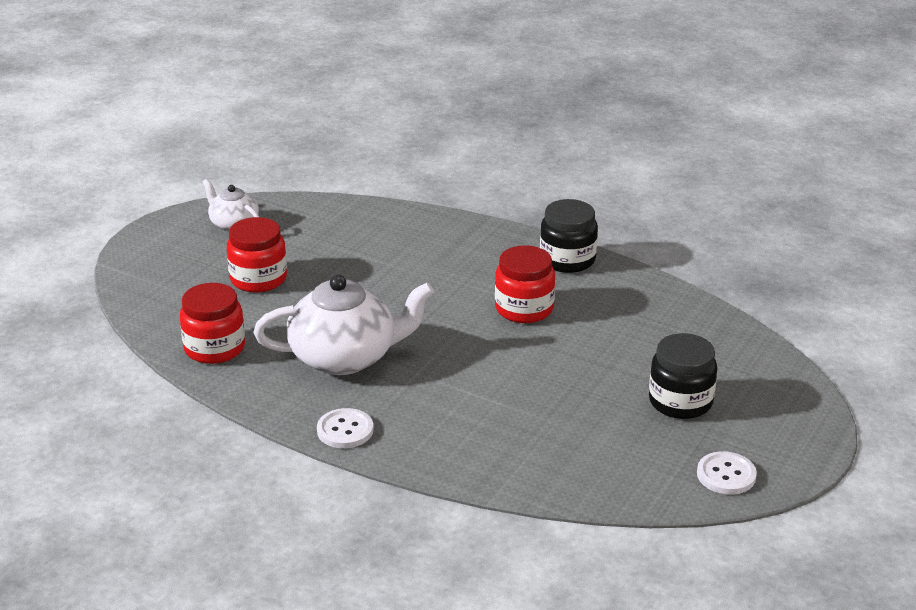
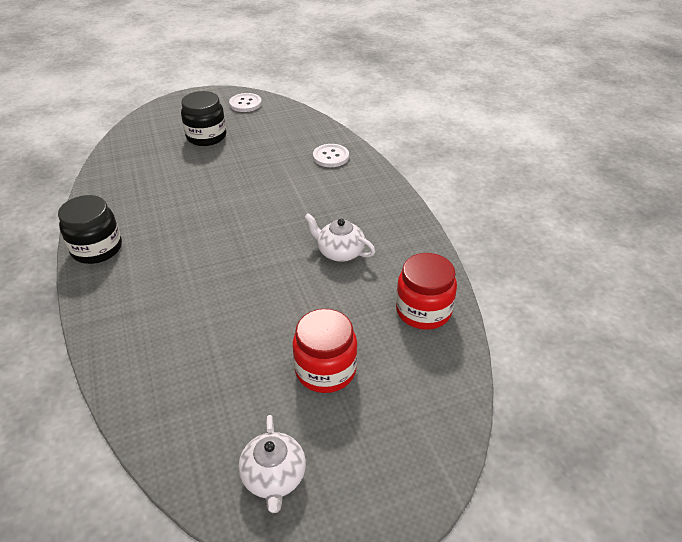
camera: 140 degrees left, 10 degrees up
white teapot [254,275,434,375] -> white teapot [305,213,376,262], size x0.53
white button [317,408,374,448] -> white button moved to [313,144,349,167]
red jar [495,245,555,323] -> none

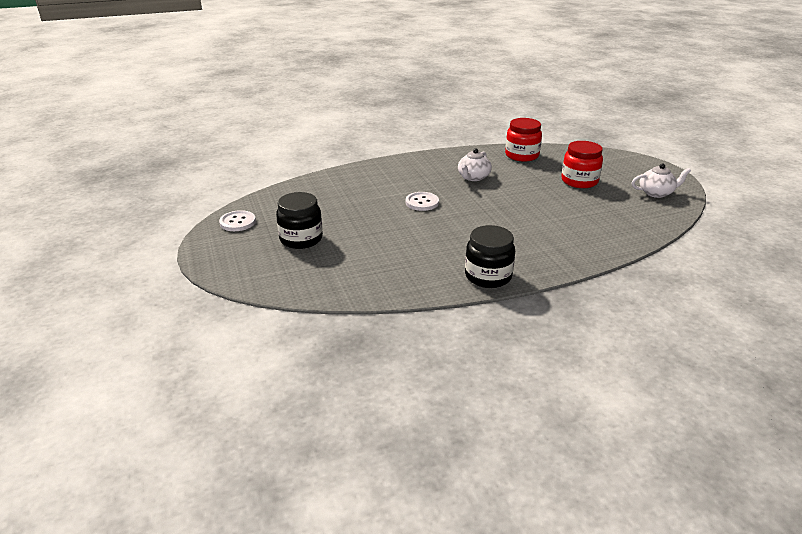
camera: 90 degrees left, 10 degrees down
white button [313,144,349,167] -> white button moved to [406,192,439,211]

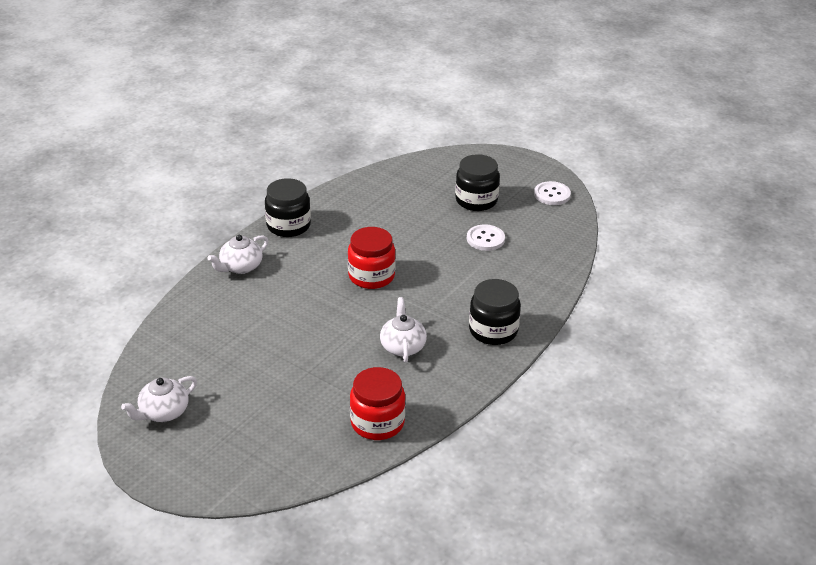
camera: 145 degrees right, 5 degrees up
white button [406,192,439,211] -> white button moved to [467,224,505,251]
red jar [561,141,603,188] -> red jar moved to [348,227,395,289]
none -> white teapot [208,235,269,274]
none -> black jar [469,279,521,345]

